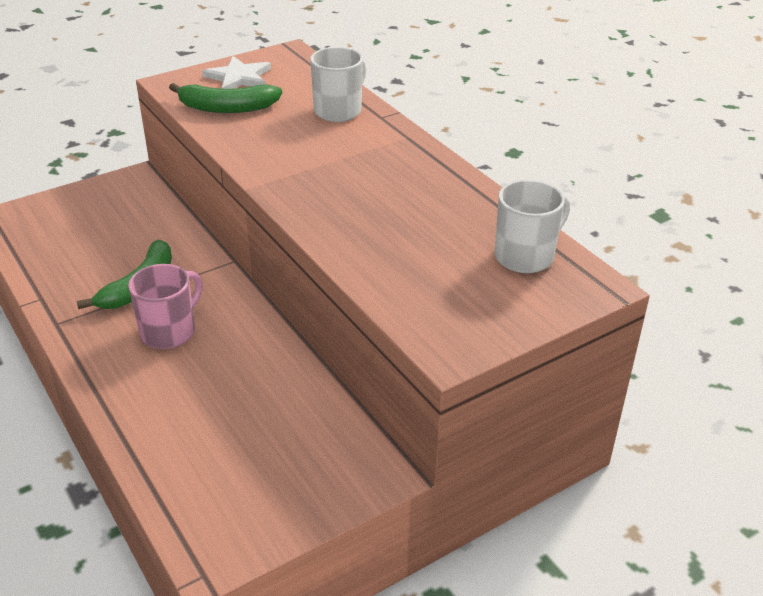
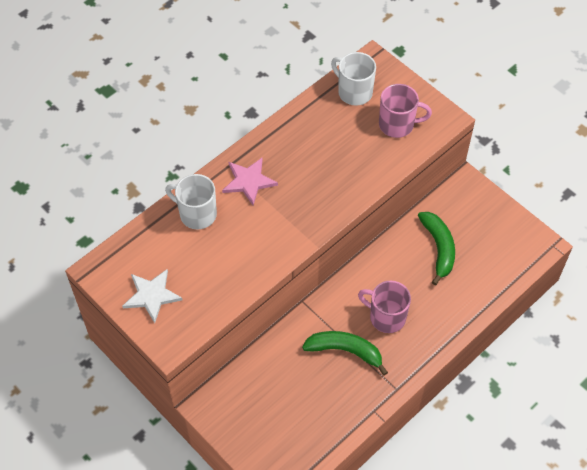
camera: 100 degrees left, 20 degrees up
green banana [169,83,282,113] -> green banana moved to [418,212,455,285]
none -> pink star [222,158,278,205]
none -> pink mug [379,84,432,138]

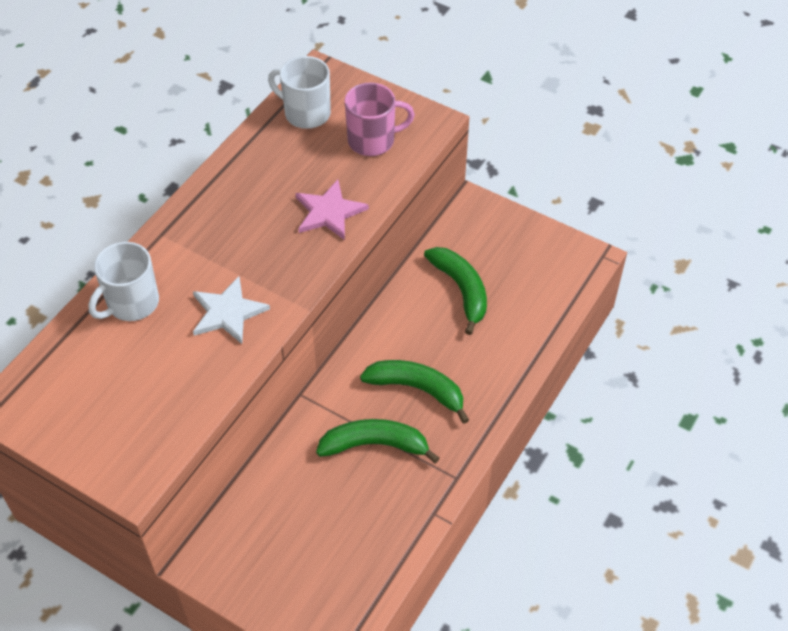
camera: 15 degrees left, 5 degrees down
white star [122,269,182,323] -> white star moved to [193,276,270,344]
white mug [165,174,217,230] -> white mug turned 60 degrees counterclockwise [88,242,159,321]
pink star [222,158,278,205] -> pink star moved to [296,180,369,240]
pink mug [358,281,411,333] -> green banana [360,360,469,424]

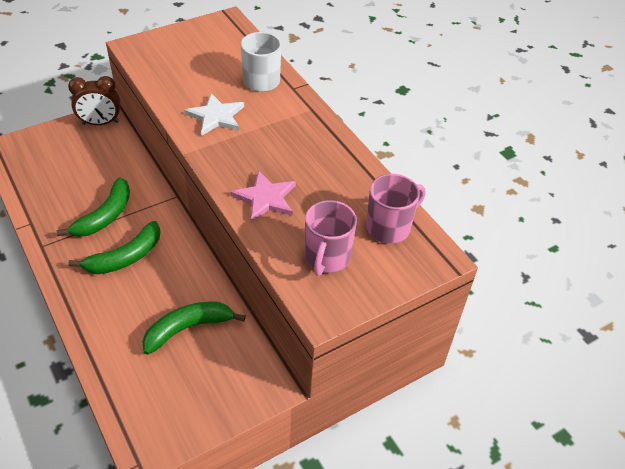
camera: 115 degrees right, 5 degrees down
white mug [268,56,331,129] -> pink mug [366,174,425,244]
green banana [424,247,487,335] -> green banana turned 150 degrees clockwise [142,302,246,354]
none -> brown clock [68,76,120,125]

